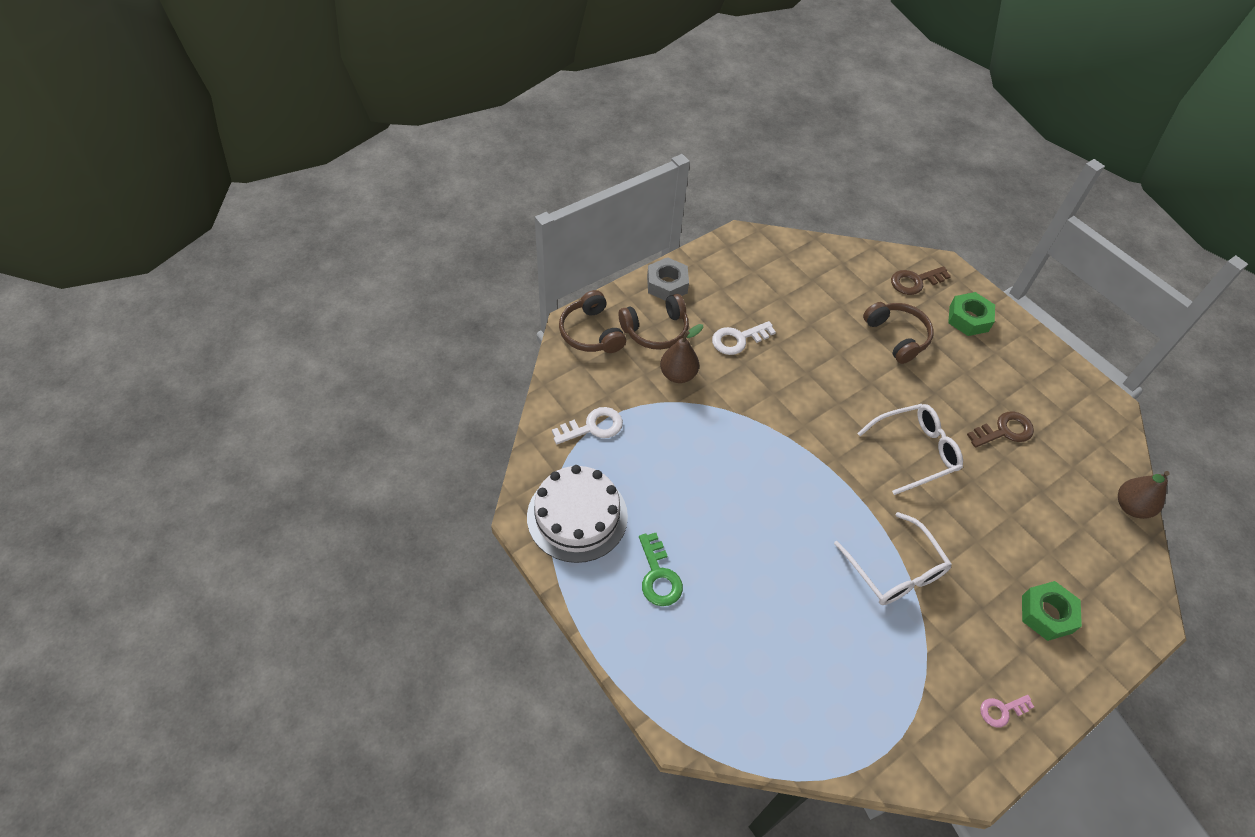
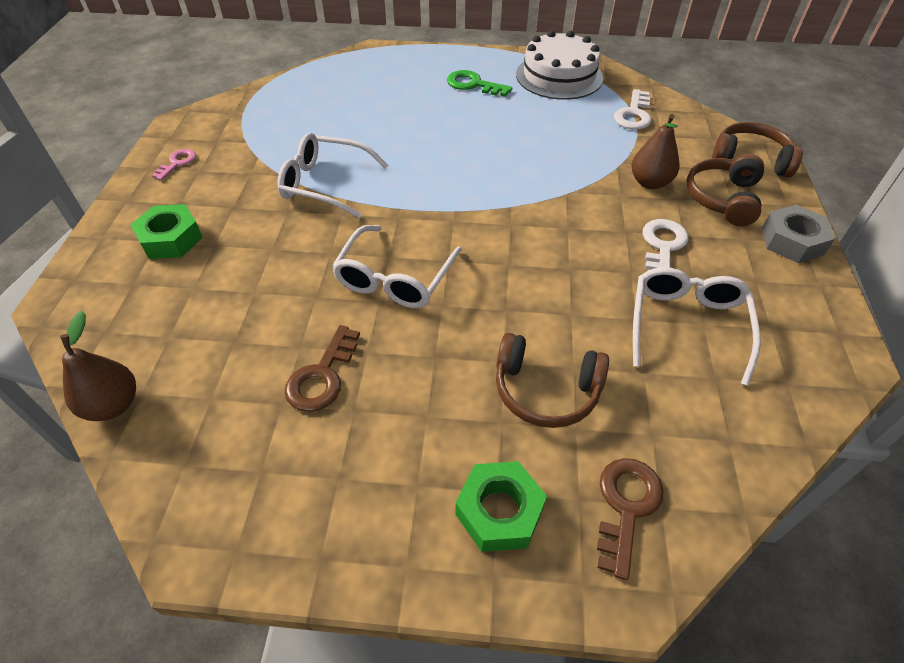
camera: 135 degrees right, 5 degrees down
none -> white glasses [633,267,761,386]

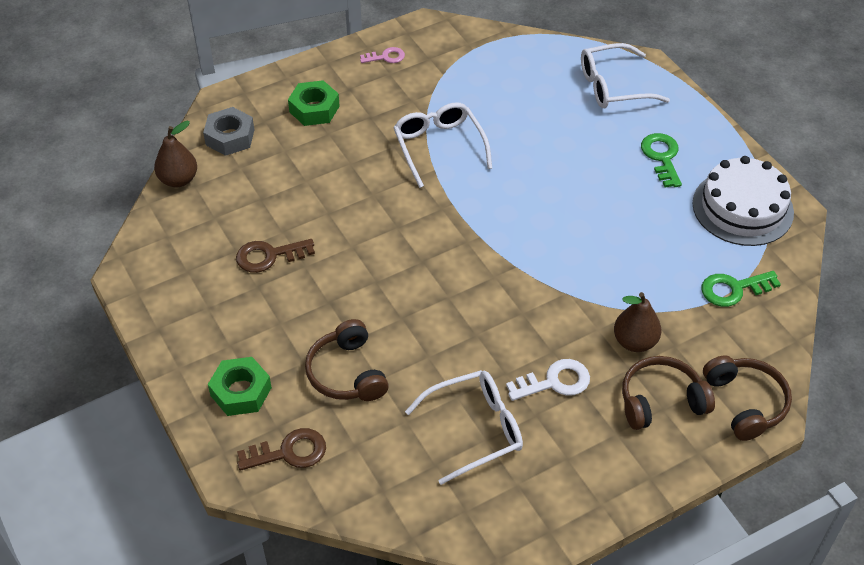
camera: 55 degrees right, 0 degrees up
white glasses [332,225,462,308] -> white glasses moved to [581,43,670,108]
white key [614,89,651,130] -> green key [701,271,781,307]
grey nut [762,205,835,263] -> grey nut moved to [203,107,254,156]

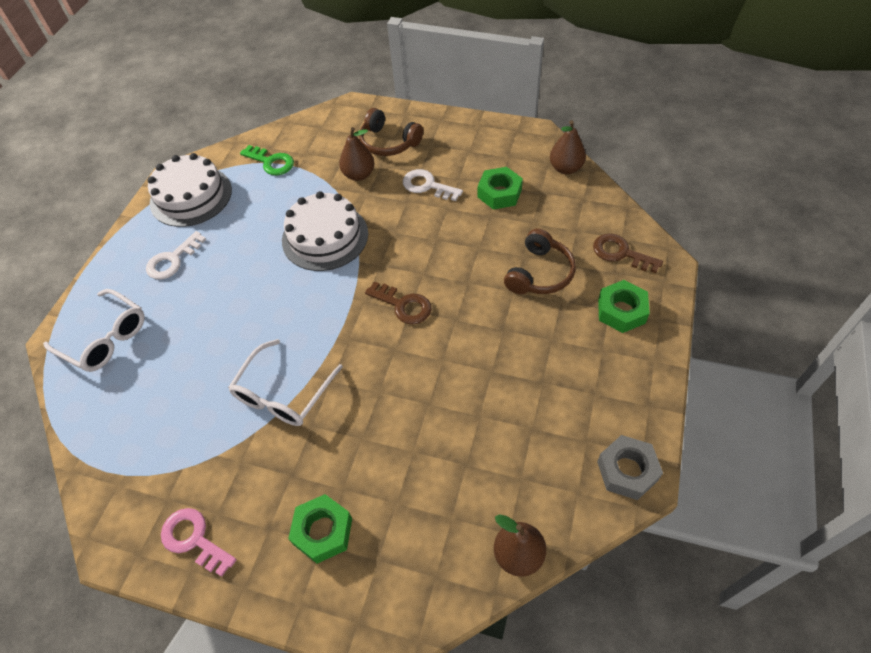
camera: 130 degrees left, 5 degrees up
grey nut [203,107,254,156] -> grey nut moved to [597,435,663,500]
brown key [236,239,315,273] -> brown key moved to [365,281,432,324]
pink key [360,47,405,63] -> pink key [161,508,236,577], size x1.52
white glasses [405,370,523,485] -> green nut [478,167,523,210]
green key [641,133,682,188] -> white key [146,231,206,280]
brown headphones [703,355,792,441] -> none
none -> white cake [282,191,368,271]
none -> brown pear [550,120,586,174]

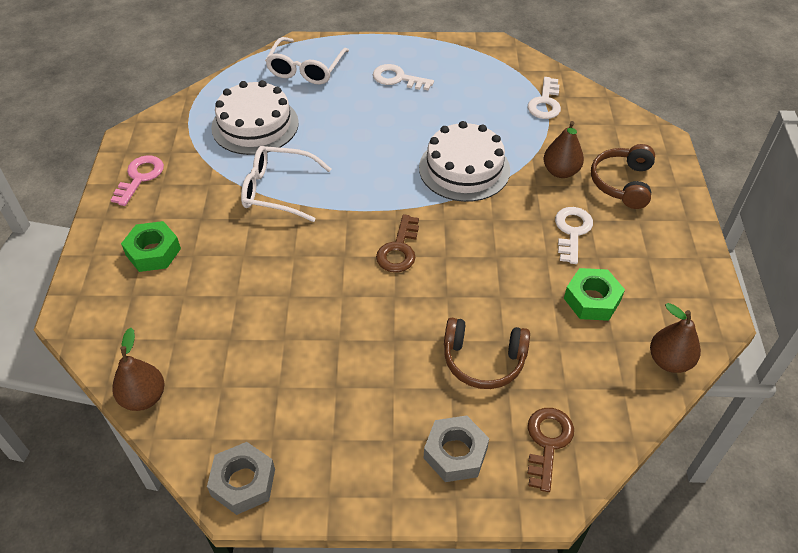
camera: 70 degrees right, 5 degrees down
white cake [148,153,232,227] -> white cake moved to [211,80,299,155]
green key [240,145,294,175] -> white key [527,77,561,119]
green nut [598,280,650,333] -> grey nut [424,416,489,482]

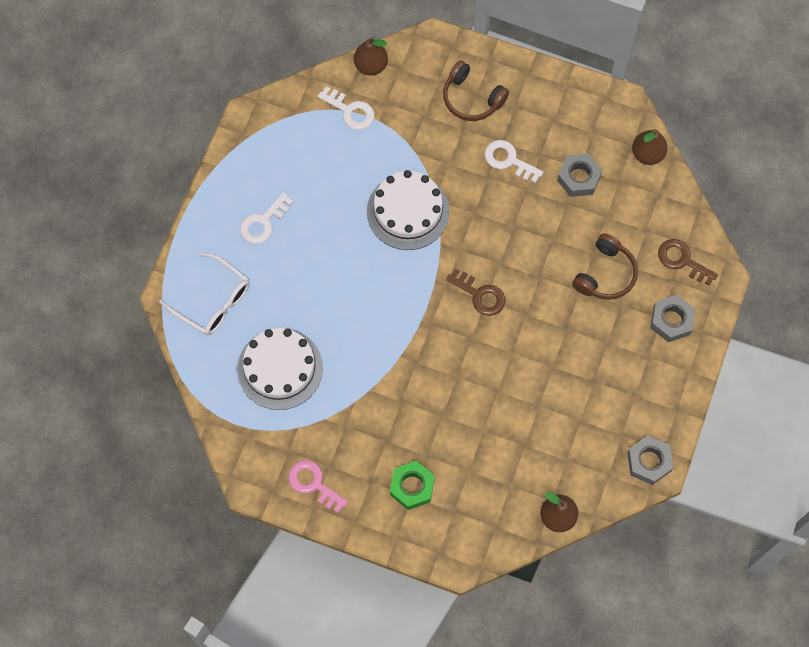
camera: 70 degrees left, 20 degrees up
white glasses [241,146,331,222] -> none
brown pear [544,121,584,178] -> brown pear moved to [354,37,388,75]
green nut [564,268,625,321] -> grey nut [557,153,603,197]

